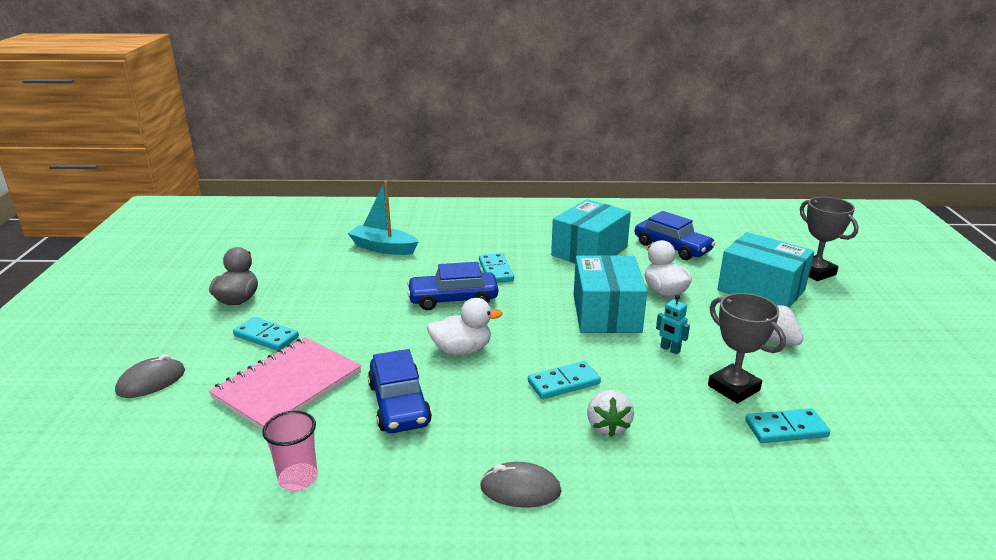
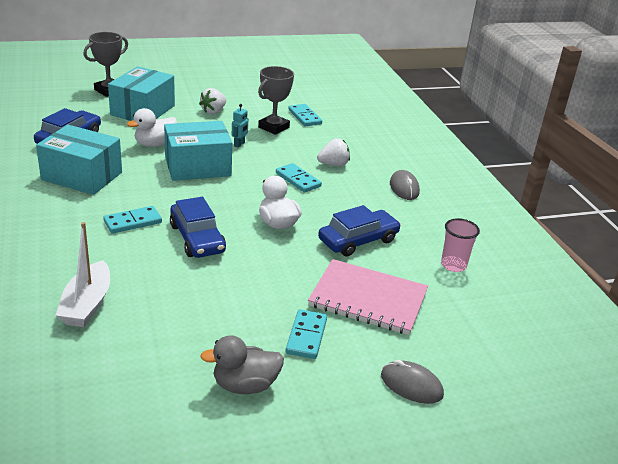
camera: 110 degrees left, 5 degrees up
turquoise boat [348,181,418,255] -> white boat [55,222,110,327]

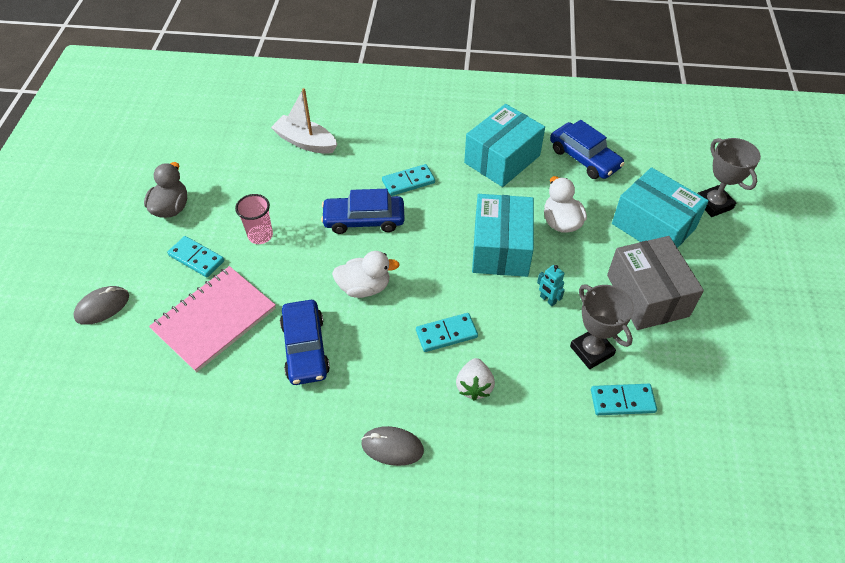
camera: 115 degrees right, 20 degrees up
turquoise domino [103,206,162,234] -> turquoise domino turned 75 degrees clockwise [382,164,435,196]
white strawberry [199,88,226,114] -> grey box [607,236,704,330]
pink cup [441,218,480,272] -> pink cup moved to [235,194,273,244]

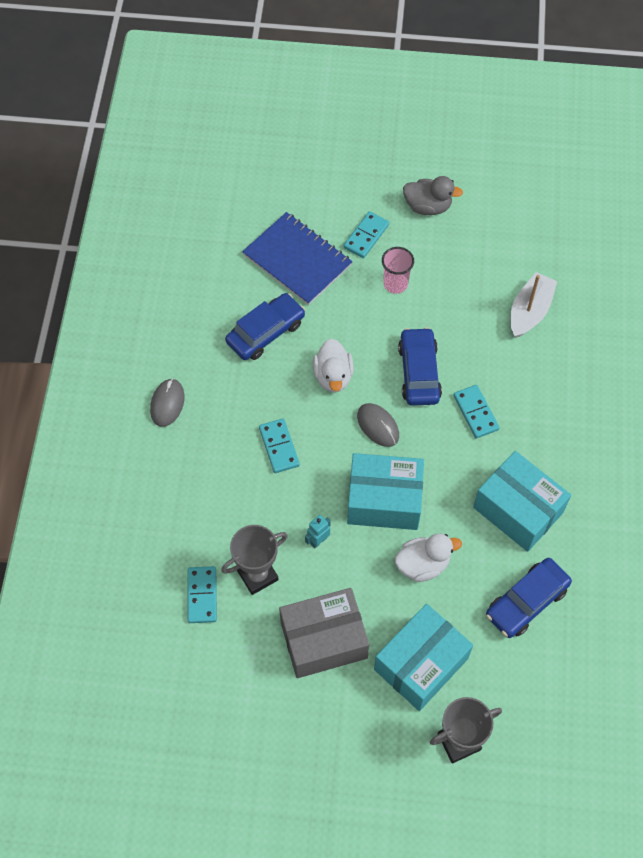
camera: 90 degrees right, 10 degrees up
grey mouse [73,286,129,325] -> grey mouse moved to [357,403,399,447]
pink notebook [149,266,276,372] -> blue notebook [242,212,352,305]
blue car [280,300,330,385] -> blue car turned 150 degrees clockwise [225,293,305,360]
white strawberry [456,358,495,400] -> none

